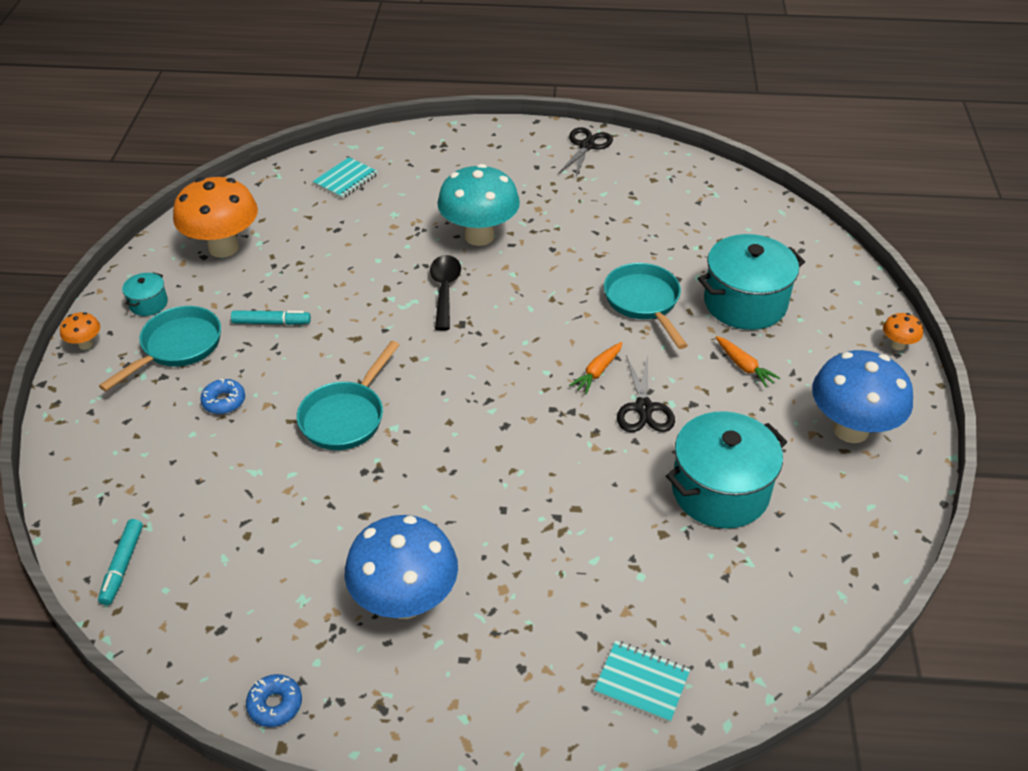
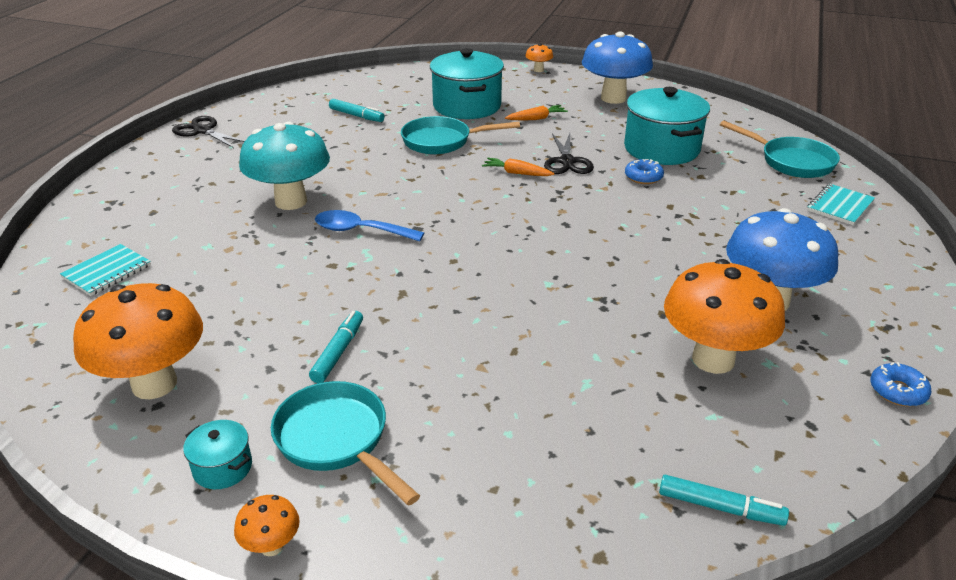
camera: 75 degrees left, 10 degrees down
blue donut [200,379,245,414] -> blue donut moved to [625,159,664,184]
turquoise pan [297,341,399,450] -> turquoise pan moved to [720,120,840,178]
turquoise notebook [313,157,378,199] -> turquoise notebook turned 75 degrees clockwise [60,244,151,296]
black spoon [430,255,461,330] -> blue spoon [315,210,424,241]
orange carrot [569,342,622,394] -> orange carrot turned 150 degrees clockwise [482,158,555,176]
black scissors [617,355,675,432] -> black scissors turned 75 degrees clockwise [544,133,594,174]
none -> turquoise marker [329,99,385,122]
none -> orange mushroom [664,259,785,374]

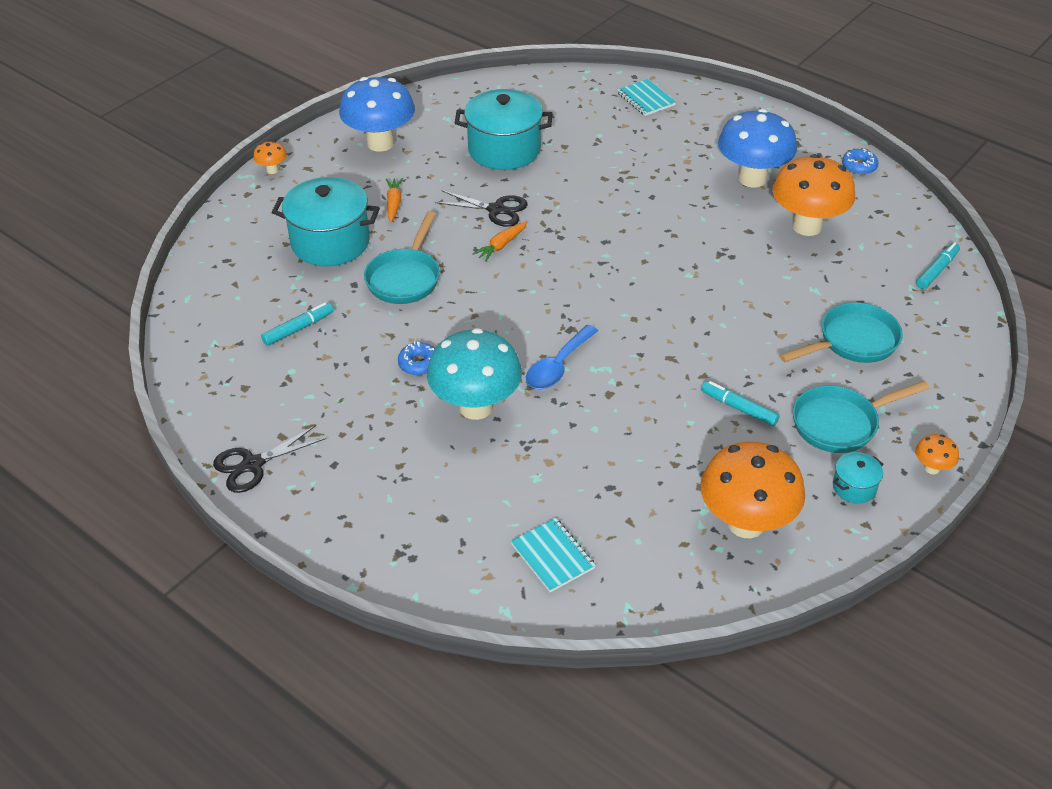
camera: 70 degrees left, 10 degrees up
blue donut [625,159,664,184] -> blue donut moved to [398,341,435,375]
turquoise pan [720,120,840,178] -> turquoise pan moved to [779,303,903,363]

